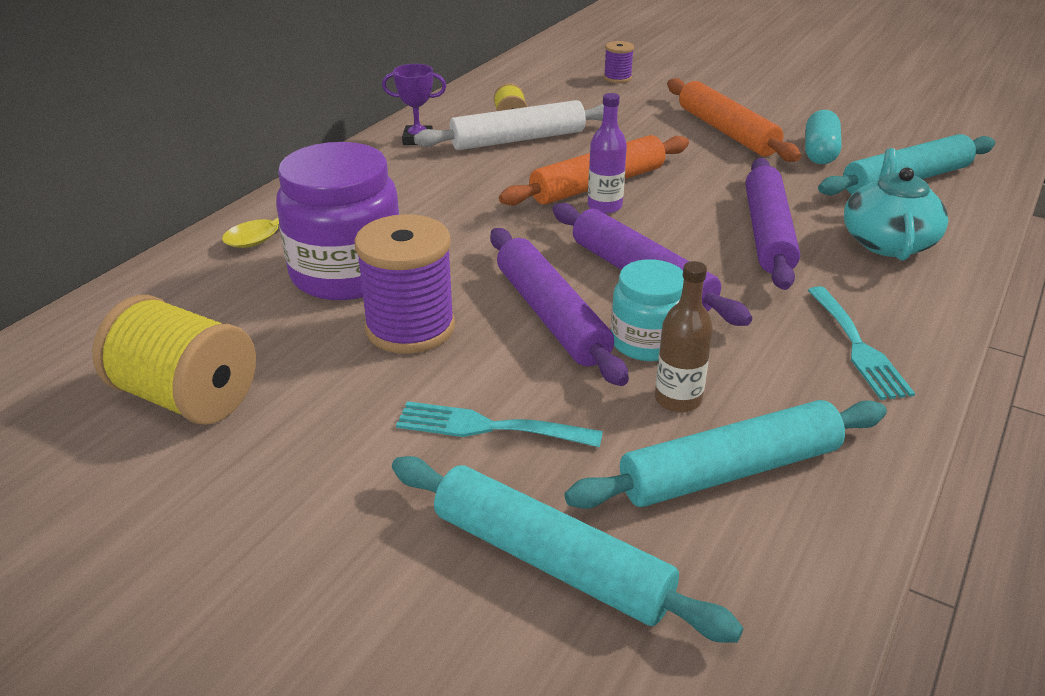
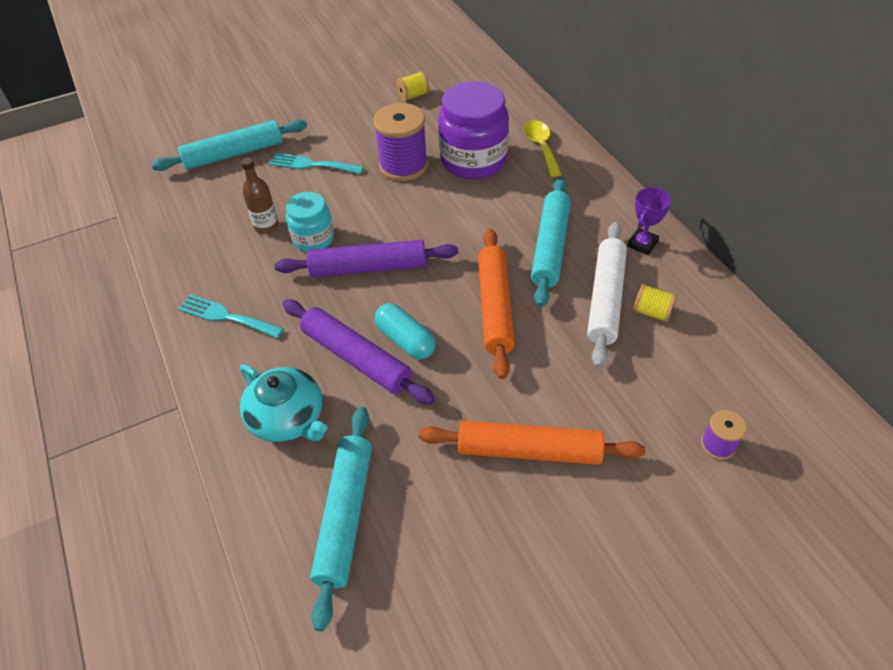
camera: 125 degrees right, 15 degrees up
yellow spool [92,295,256,425] -> yellow spool [396,71,430,101], size x0.50
turquoise fork [396,401,603,447] -> turquoise fork turned 120 degrees counterclockwise [269,153,364,174]
purple rolling pin [490,228,629,386] -> none
turquoise rolling pin [565,400,887,509] -> turquoise rolling pin moved to [531,177,571,307]
purple bottle [588,93,627,214] -> none
turquoise capsule [805,110,842,164] -> turquoise capsule moved to [375,303,435,360]

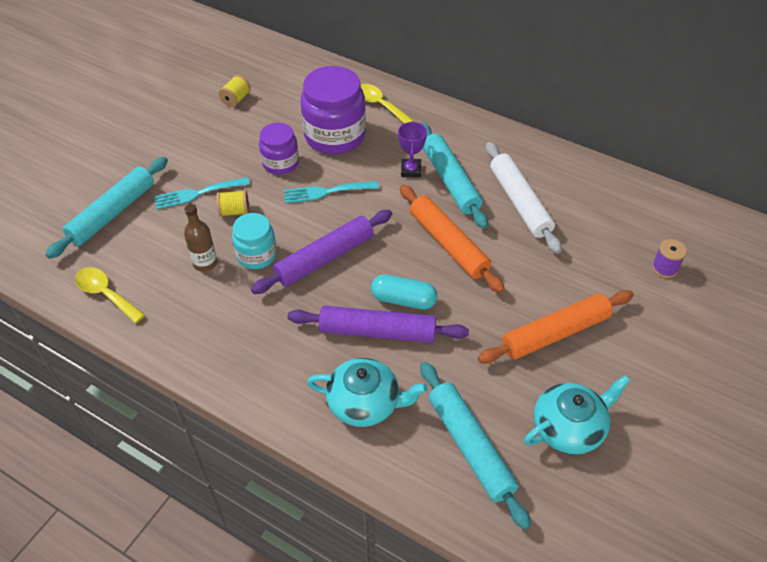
camera: 35 degrees left, 0 degrees up
turquoise fork [178,294,284,338] -> turquoise fork moved to [284,181,379,204]
purple spool [373,103,428,181] -> purple jar [259,123,299,175]
purple trophy [627,187,671,255] -> purple trophy moved to [398,121,427,177]
yellow spool [633,284,677,323] -> yellow spool moved to [216,190,249,217]
none -> yellow spoon [75,267,145,323]
none -> turquoise teapot [524,375,630,455]

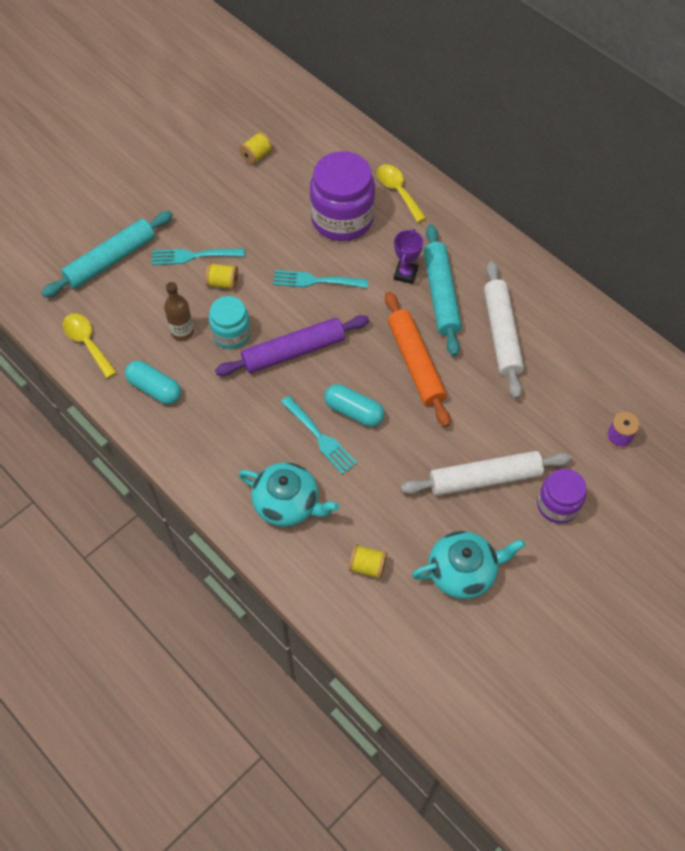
camera: 15 degrees right, 10 degrees up
purple jar [259,123,299,175] -> purple jar moved to [537,469,586,524]
purple rolling pin [288,306,469,343] -> turquoise fork [281,396,357,475]
turquoise rolling pin [420,362,531,530] -> yellow spool [348,544,387,579]
orange rolling pin [478,290,633,364] -> white rolling pin [400,451,572,496]
none -> turquoise capsule [125,360,181,404]

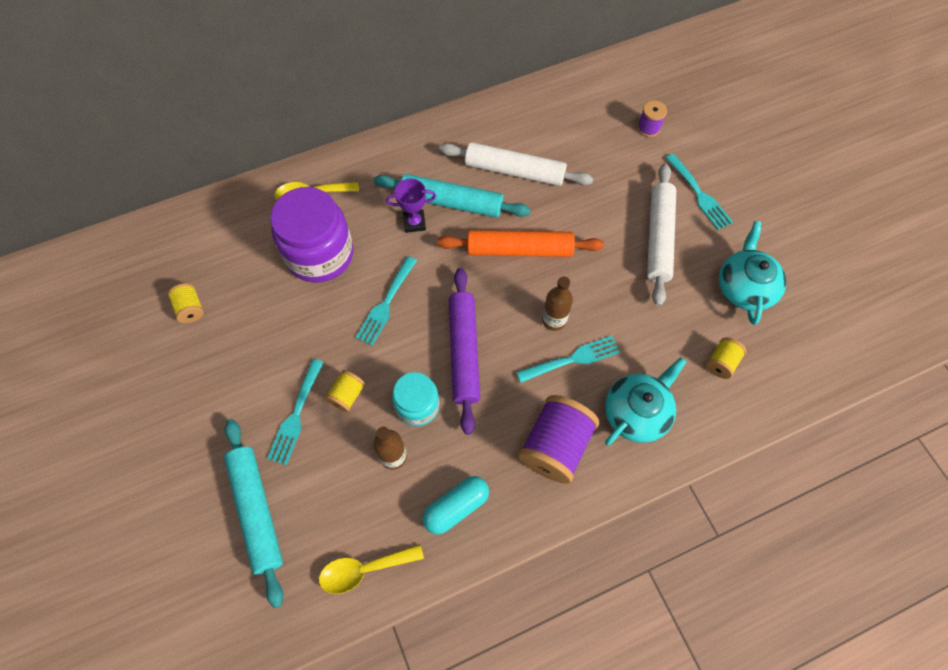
camera: 70 degrees left, 5 degrees up
turquoise capsule [324,384,384,427] -> brown bottle [542,277,573,331]
purple trophy [394,229,423,284] -> purple trophy turned 45 degrees counterclockwise [386,179,436,233]
purple jar [537,469,586,524] -> turquoise fork [666,153,733,230]
none -> purple spool [518,395,599,484]

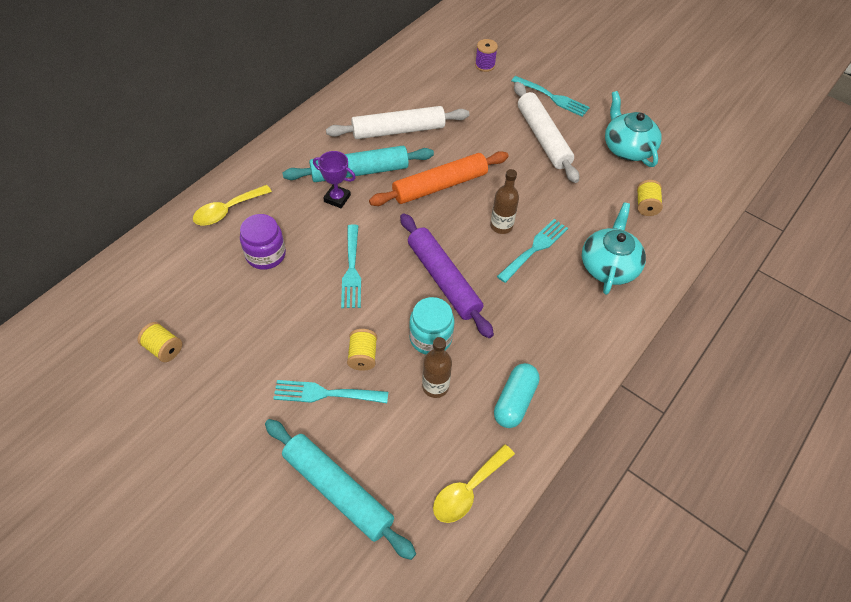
camera: 30 degrees left, 10 degrees down
turquoise fork [267,359,324,465] -> turquoise fork turned 105 degrees clockwise [273,380,388,403]
purple jar [270,187,353,283] -> purple jar [240,214,286,270], size x0.58
purple trophy [386,179,436,233] -> purple trophy turned 60 degrees clockwise [313,151,356,208]
purple spool [518,395,599,484] -> none

